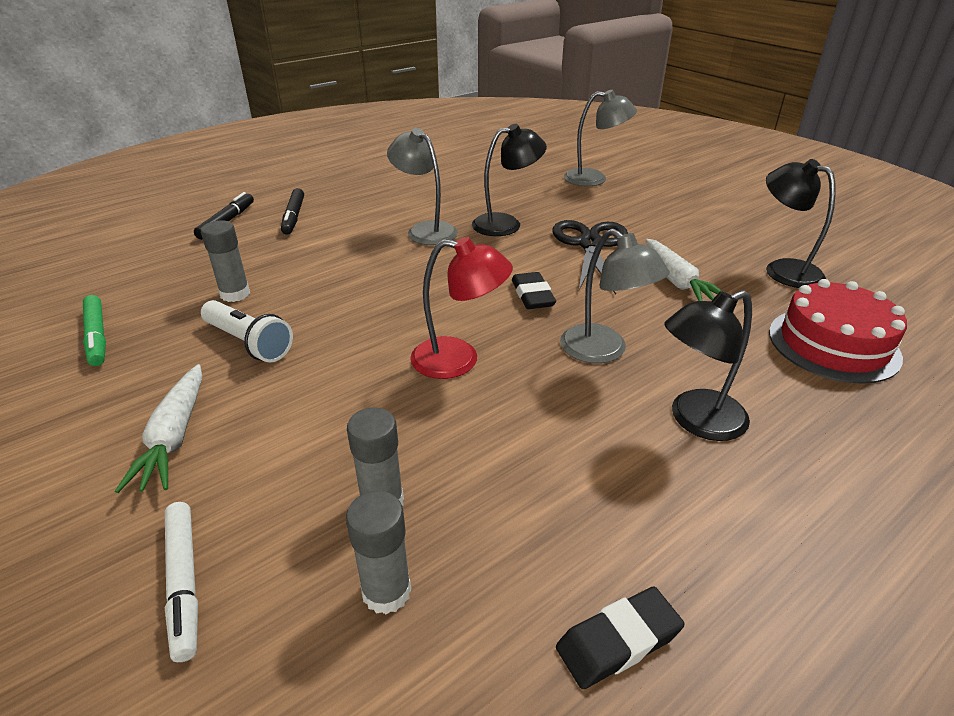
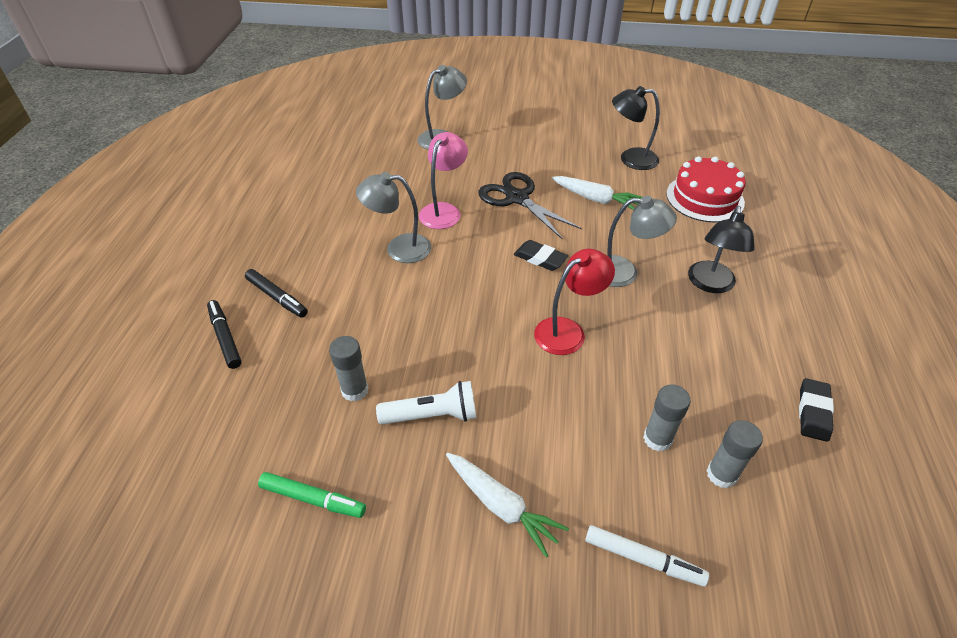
camera: 45 degrees left, 10 degrees up
black lamp [472,124,547,236] -> pink lamp [419,132,468,229]

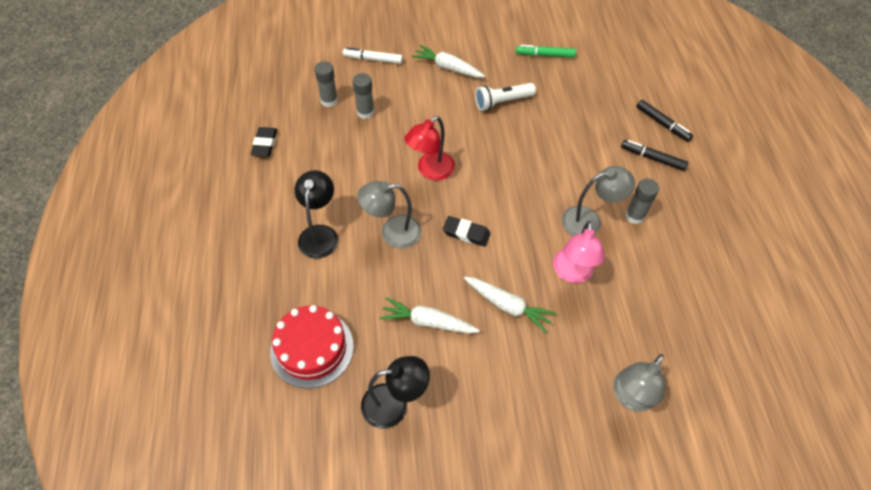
camera: 165 degrees right, 10 degrees up
grey glue stick [329,336,369,402] -> grey glue stick moved to [625,179,659,224]
black scissors [478,172,582,239] -> white carrot [464,277,556,333]

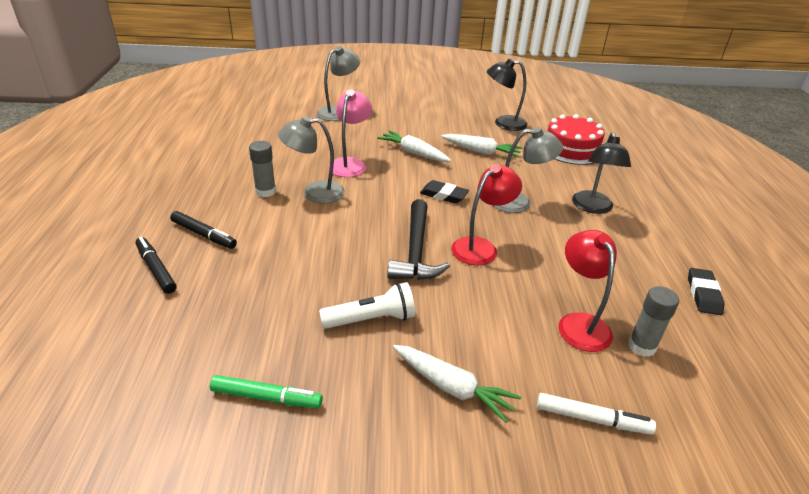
camera: 175 degrees left, 20 degrees down
grey glue stick [353,73,374,119] -> red lamp [558,230,617,352]
none -> black hammer [387,199,450,280]

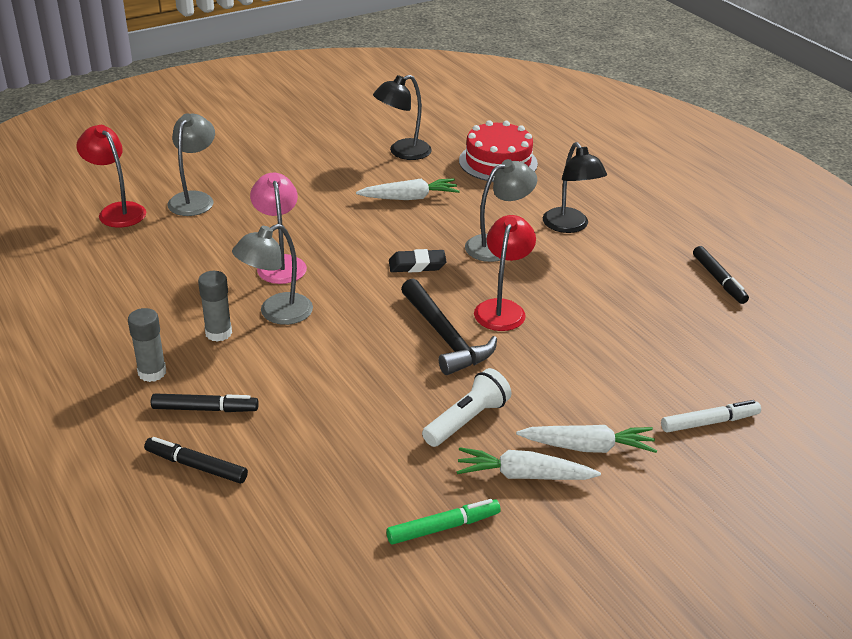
camera: 30 degrees left, 0 degrees up
white carrot [377,130,451,162] -> white carrot moved to [457,447,601,480]
red lamp [558,230,617,352] -> red lamp moved to [76,125,146,228]
grey glue stick [628,286,679,357] -> grey glue stick moved to [128,308,166,382]
black eraser [688,268,724,315] -> black marker [693,246,749,304]

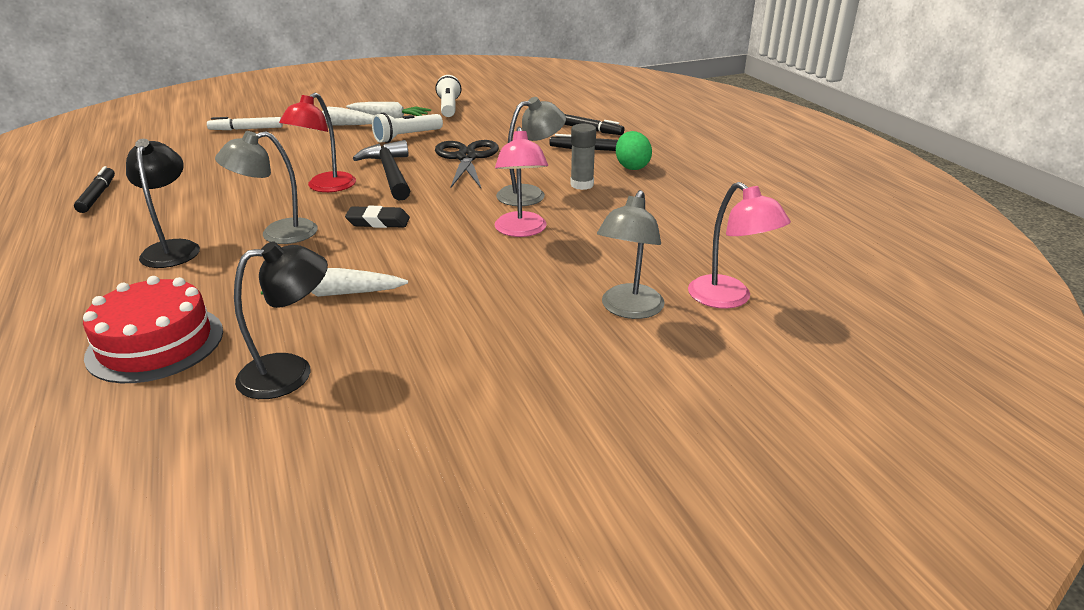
camera: 170 degrees left, 5 degrees down
red lamp [76,125,146,228] -> pink lamp [688,182,791,309]
grey glue stick [128,308,166,382] -> green egg [616,131,652,170]
green marker [386,499,501,545] -> white flashlight [435,75,462,117]
none -> black scissors [435,140,499,188]

